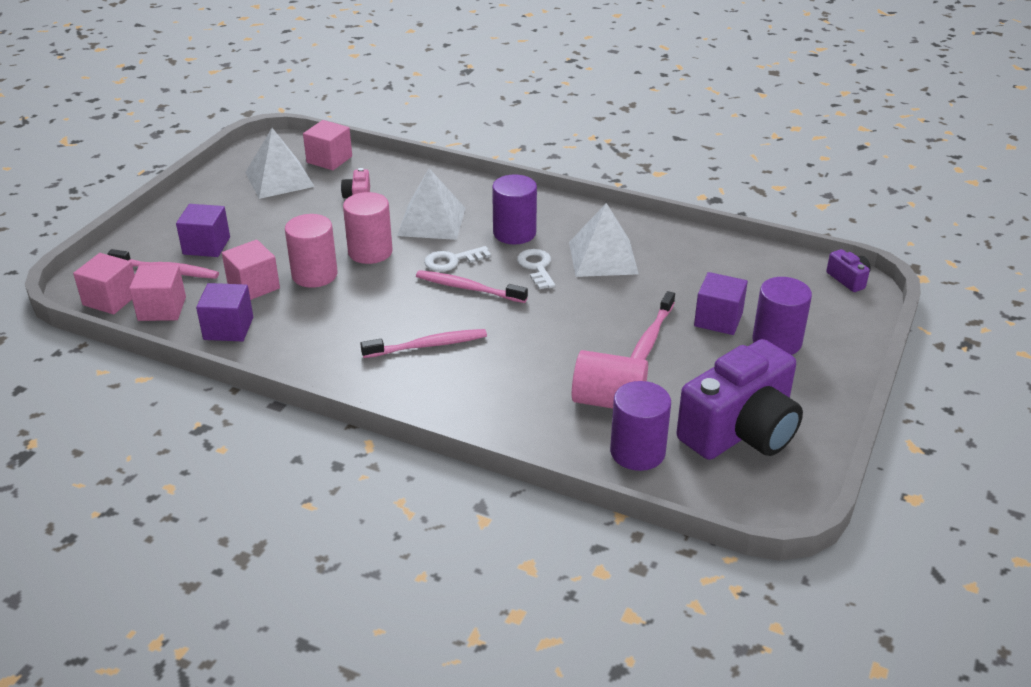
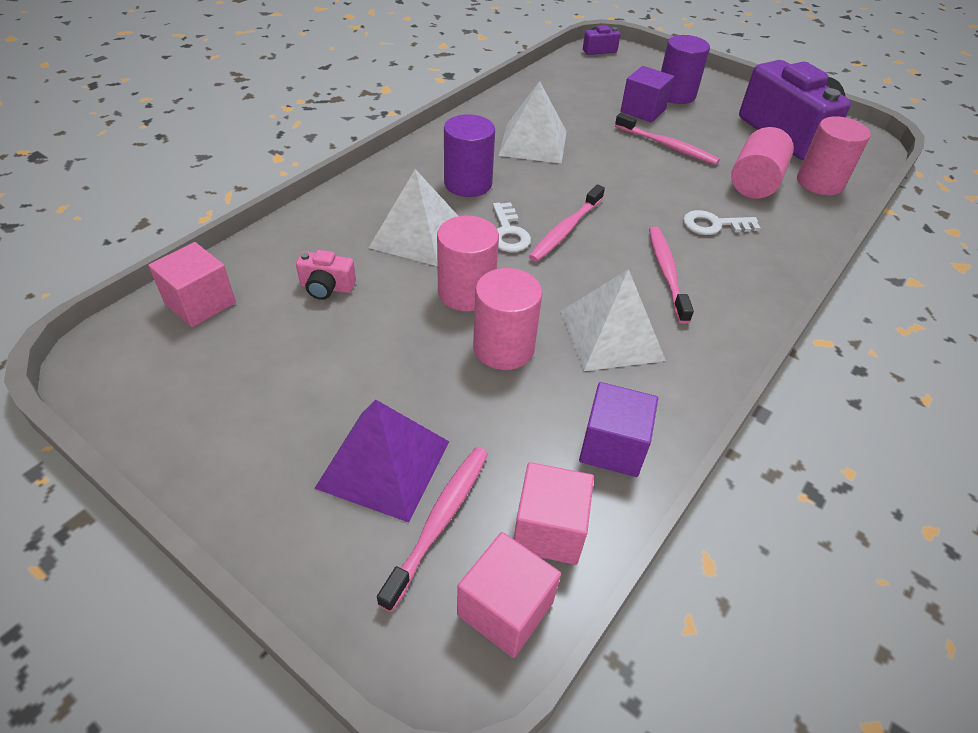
camera: 80 degrees left, 10 degrees up
purple cube [176,204,230,257] -> purple pyramid [314,400,449,522]
pink cube [222,240,280,300] -> none
white pyramid [245,128,315,199] -> white pyramid moved to [561,269,666,371]
white key [517,249,555,289] -> white key moved to [683,210,760,235]
purple cylinder [610,381,671,471] -> pink cylinder [797,116,871,195]

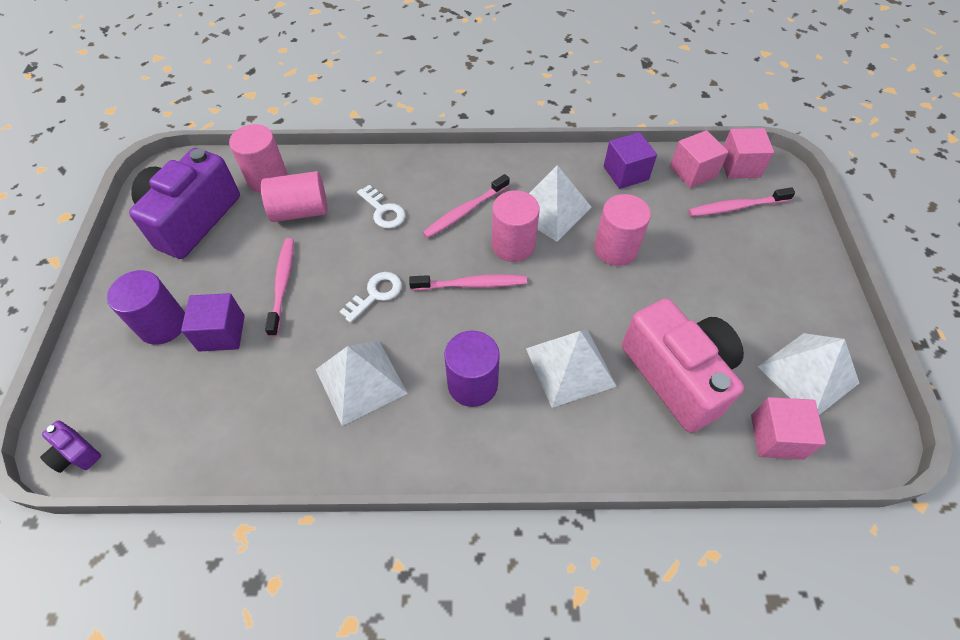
camera: 125 degrees left, 10 degrees up
pink camera [296,250,356,300] -> pink camera [622,298,744,433], size x2.44
purple pyramid [314,400,449,522] -> none
pink cylinder [437,216,499,311] -> pink cylinder moved to [492,190,540,262]
white key [493,202,531,252] -> white key moved to [340,272,402,323]
none -> white pyramid [758,333,859,415]

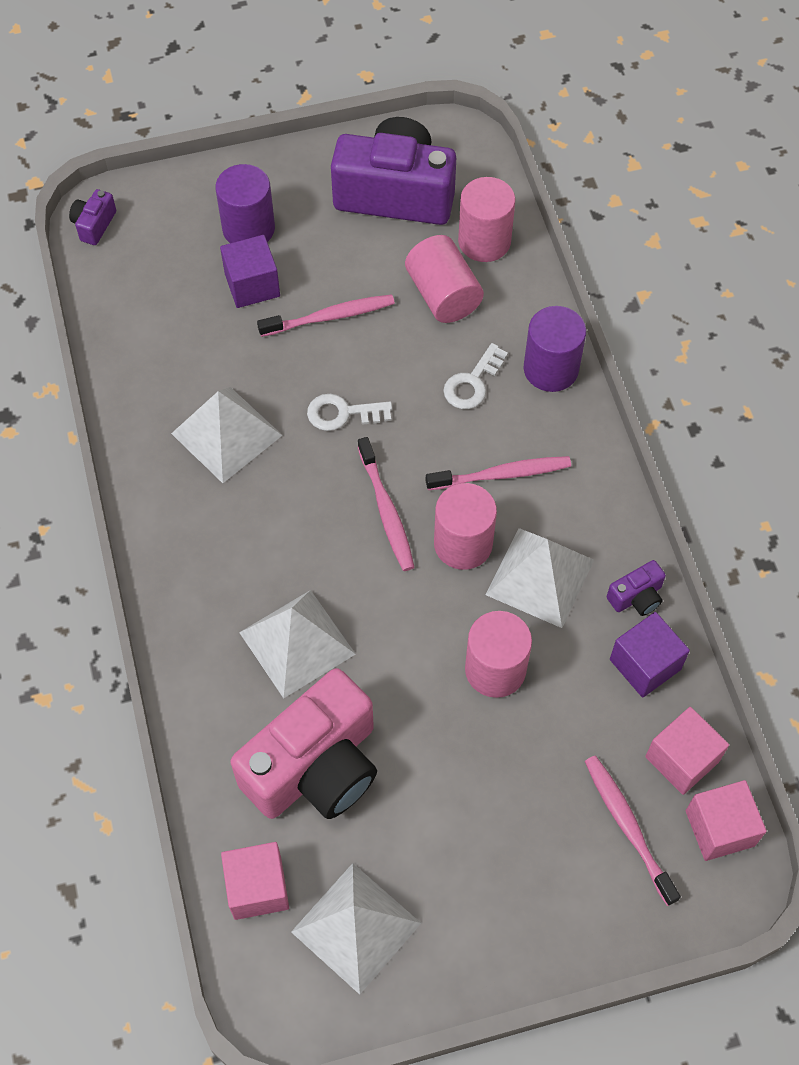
camera: 75 degrees right, 5 degrees up
white key [340,272,402,323] -> white key turned 150 degrees clockwise [307,394,392,431]
pink toothbrush [423,174,510,238] -> pink toothbrush turned 135 degrees clockwise [426,456,571,490]
purple cylinder [444,331,500,407] -> purple cylinder moved to [524,306,586,392]
none -> purple camera [607,560,666,616]

